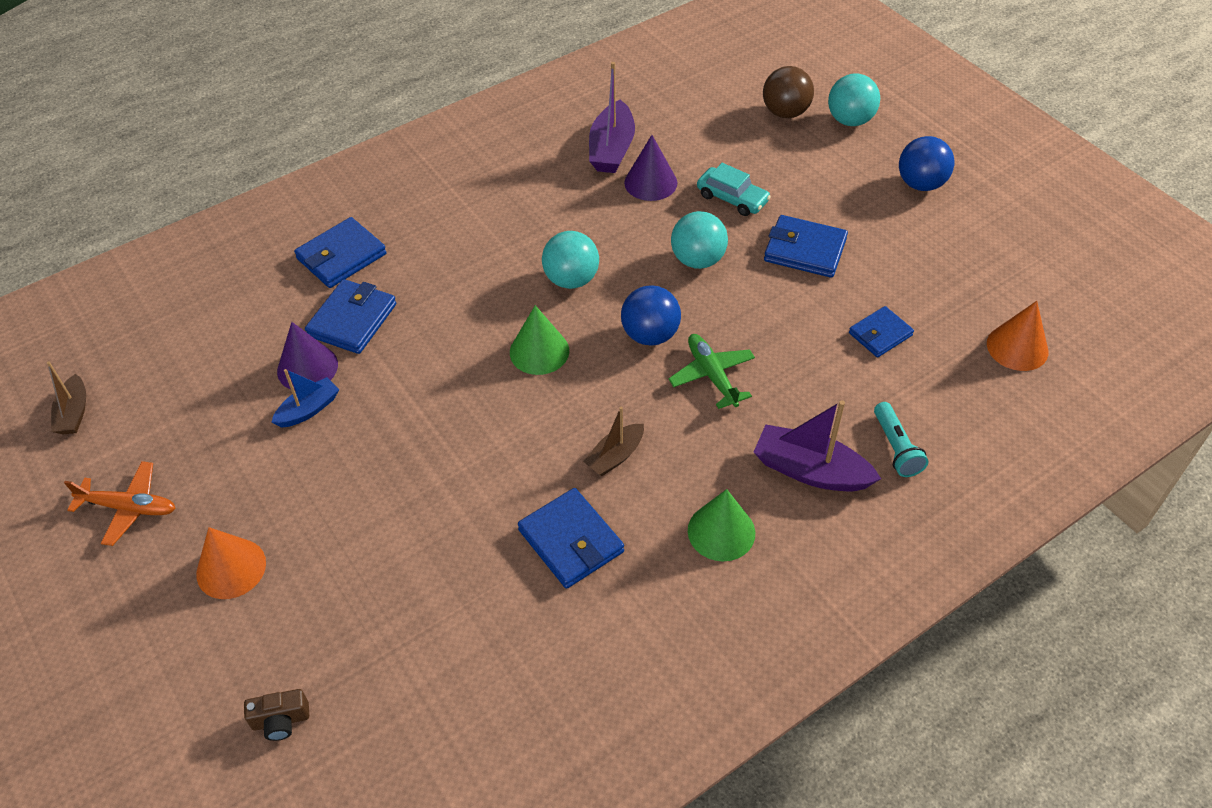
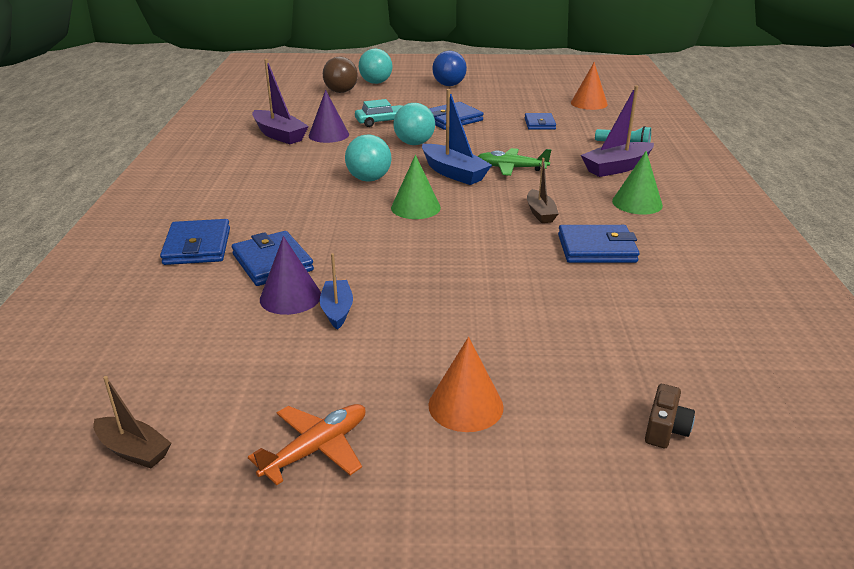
camera: 55 degrees left, 20 degrees down
blue ball [621,285,681,346] -> blue boat [422,89,492,185]

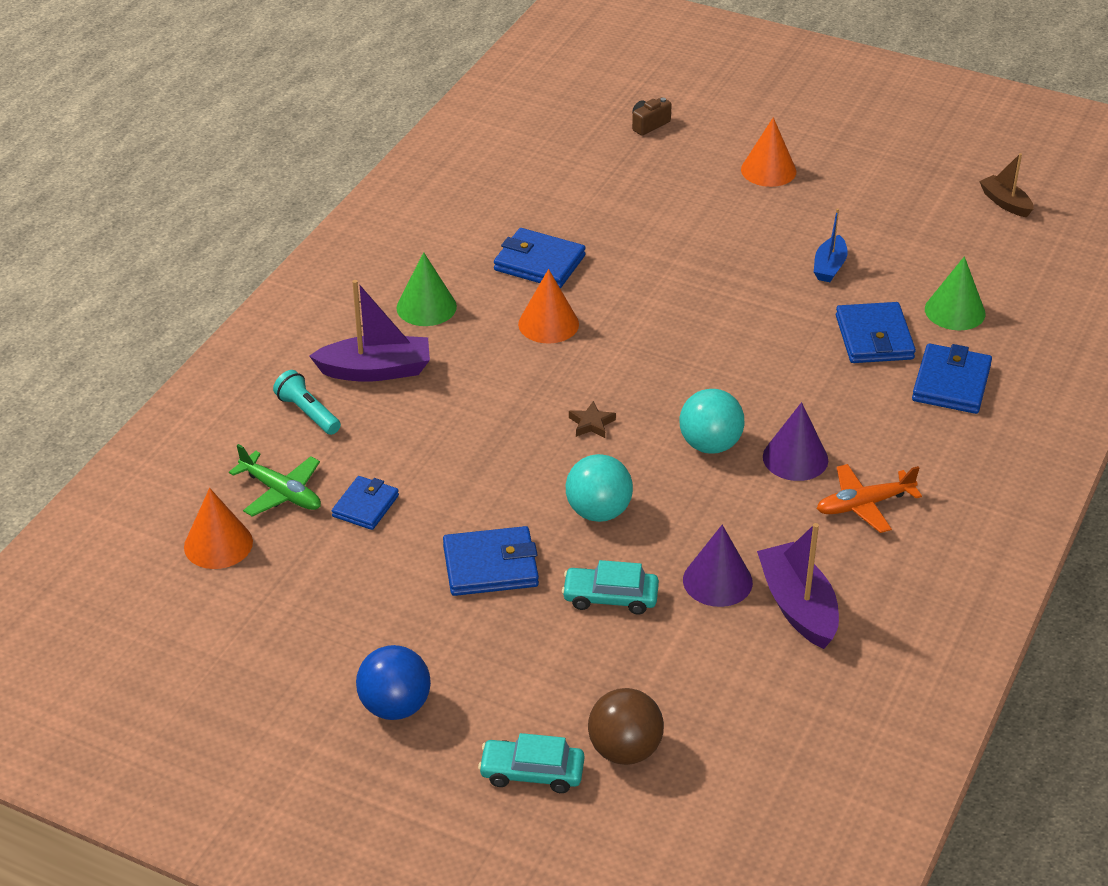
camera: 155 degrees left, 10 degrees up
orange plane [248,404,366,485] -> orange plane moved to [817,464,922,533]
purple cone [260,236,321,315] -> purple cone moved to [763,402,828,481]
turquoise ball [359,48,392,84] -> turquoise car [478,733,584,793]
green cone [391,155,441,219] -> green cone moved to [925,256,986,330]
blue boat [422,89,492,185] -> brown star [569,401,616,438]
green plane [478,148,552,176] -> green plane moved to [229,444,321,517]
brown boat [527,158,559,223] -> orange cone [518,269,579,344]

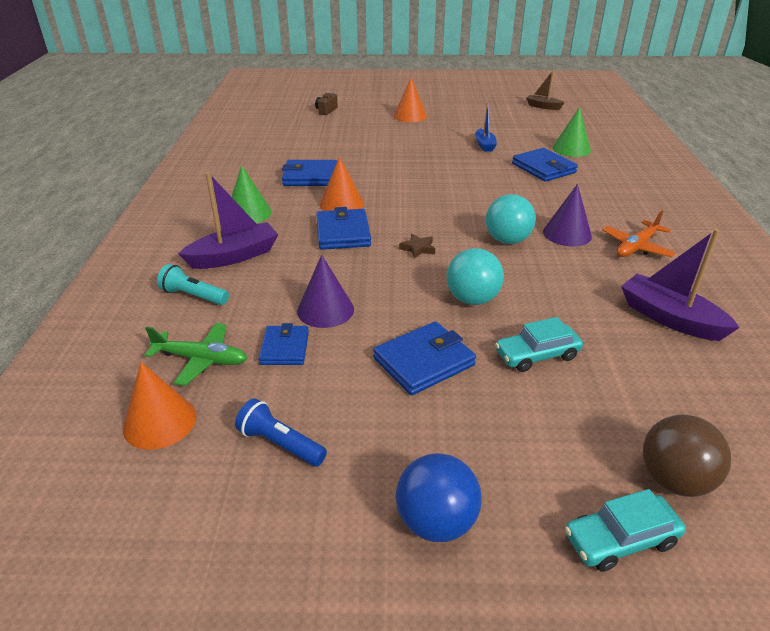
camera: 25 degrees left, 5 degrees down
purple cone [683,525,753,607] -> purple cone moved to [297,255,354,328]
blue wallet [912,343,992,414] -> blue wallet moved to [316,207,371,250]
none -> blue flashlight [235,398,327,467]

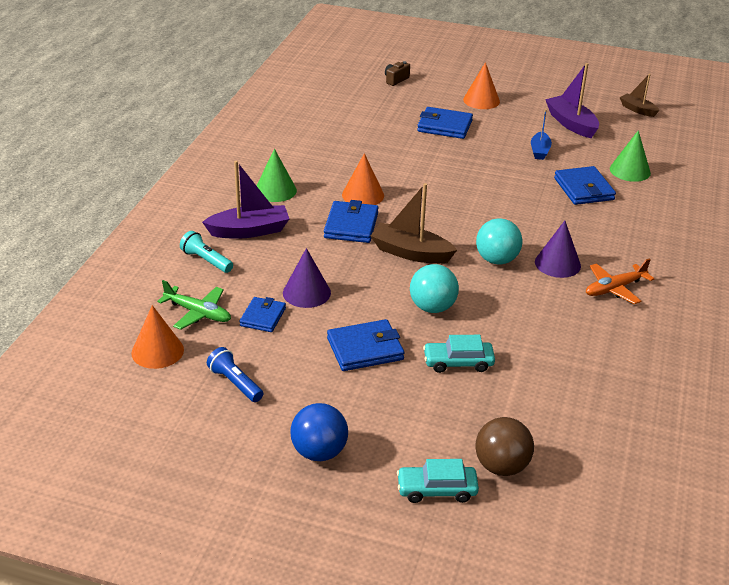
camera: 15 degrees right, 0 degrees up
blue wallet [282,160,337,186] -> blue wallet moved to [417,107,473,139]
brown star [399,234,435,258] -> brown boat [370,183,457,264]
purple boat [621,229,740,341] -> purple boat moved to [545,63,599,138]

